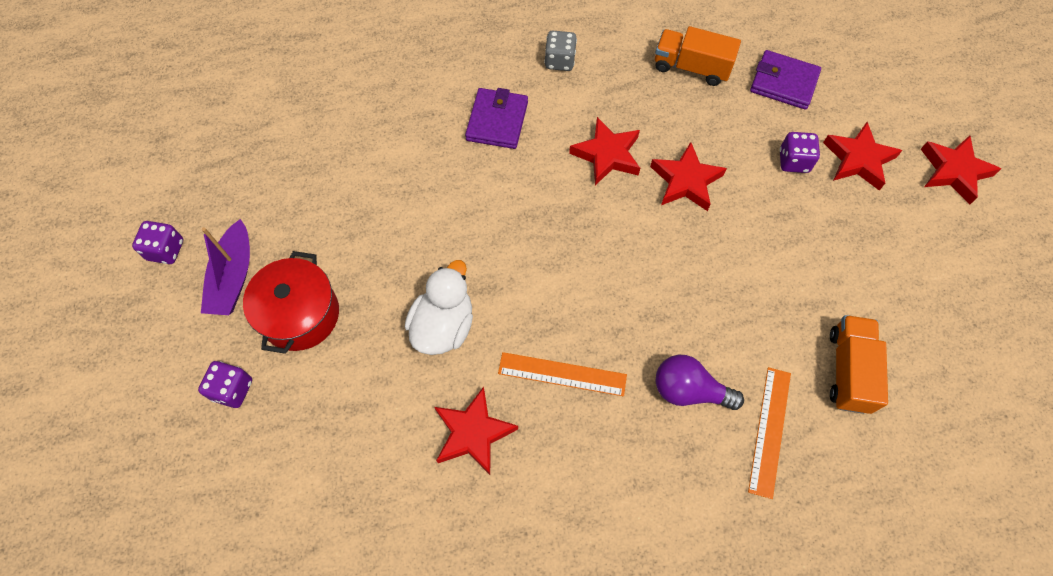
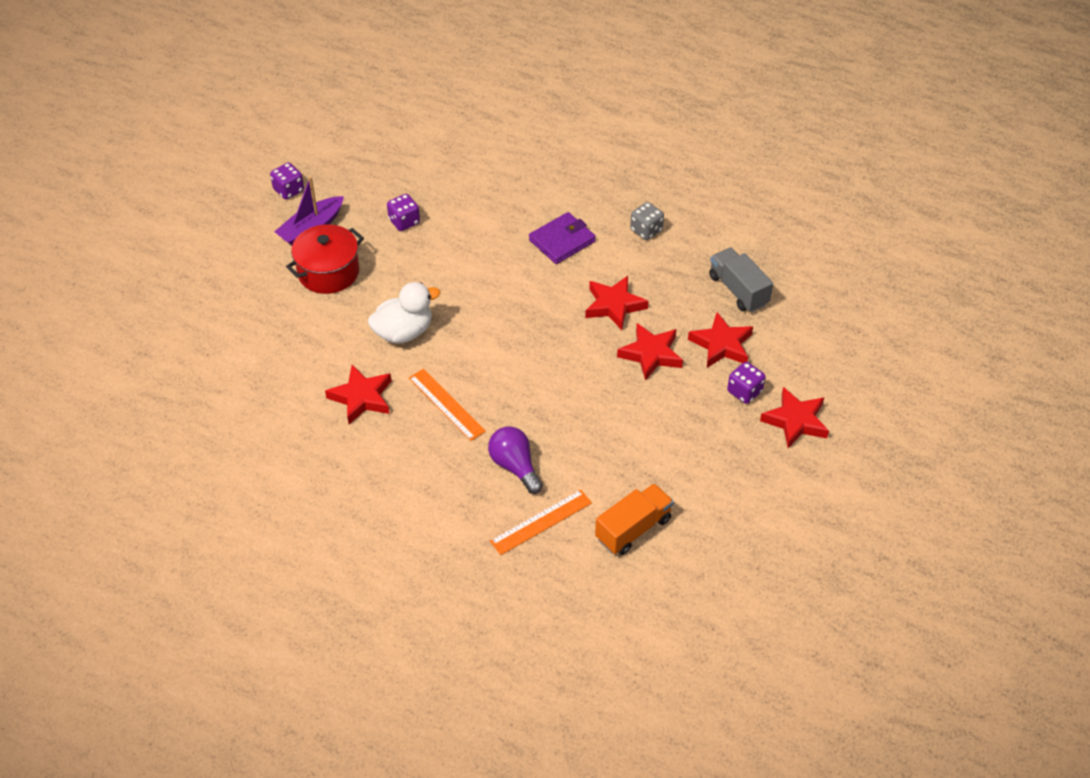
camera: 40 degrees right, 15 degrees down
purple dice [198,361,252,408] -> purple dice moved to [387,194,420,231]
orange truck [655,26,741,86] -> grey truck [709,248,773,312]
purple wallet [750,50,821,110] -> none
red star [921,135,1001,204] -> red star moved to [688,312,753,368]

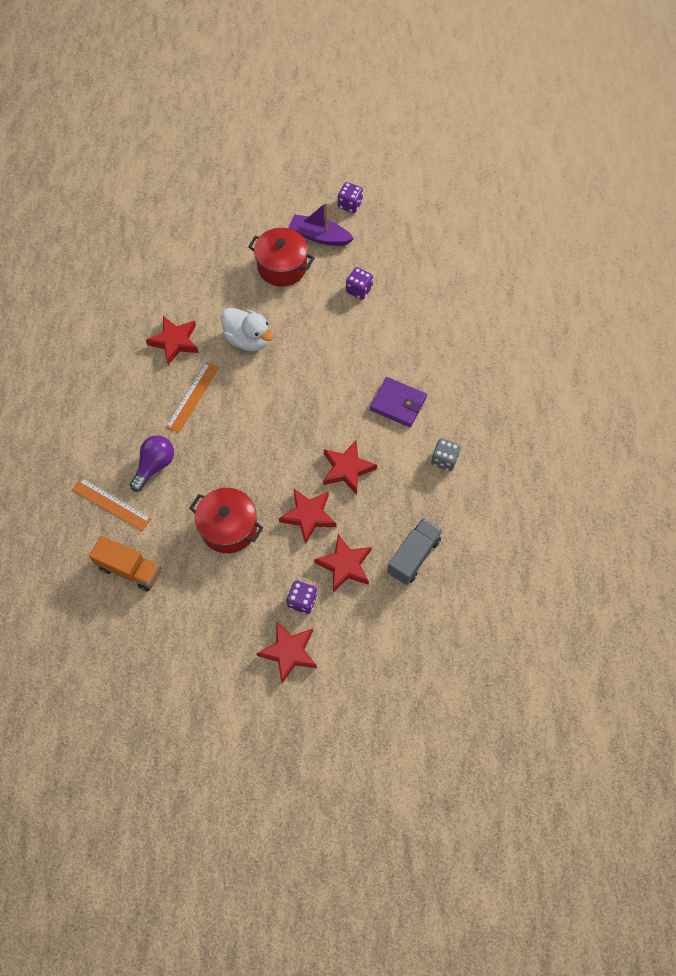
camera: 65 degrees right, 15 degrees up
none -> red pot [190,488,263,553]

